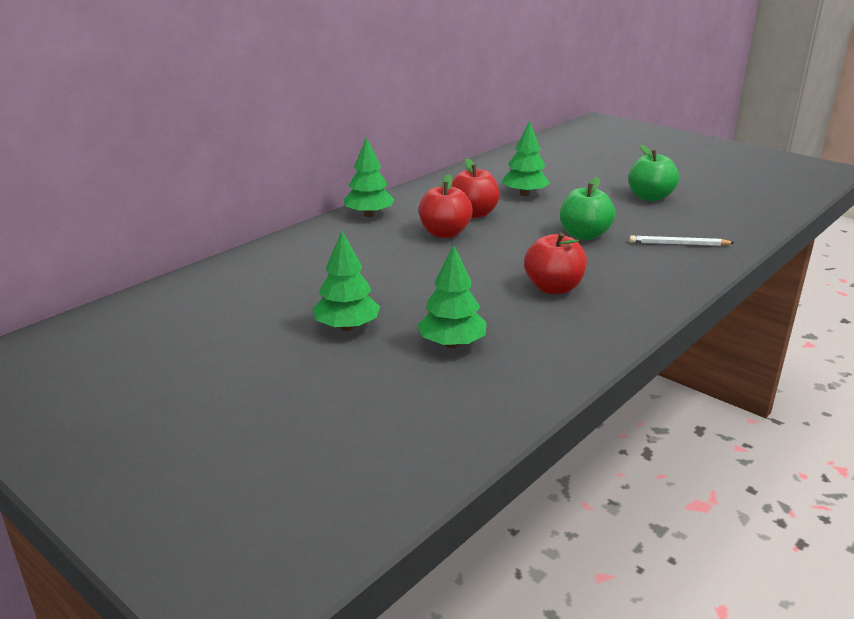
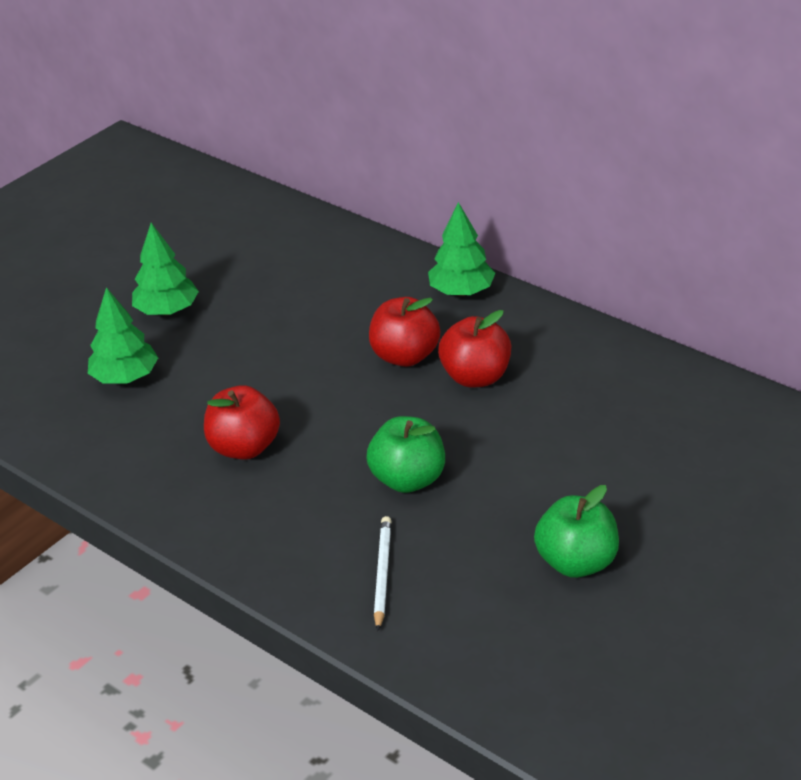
camera: 90 degrees right, 10 degrees up
green tree [502,120,550,196] -> none

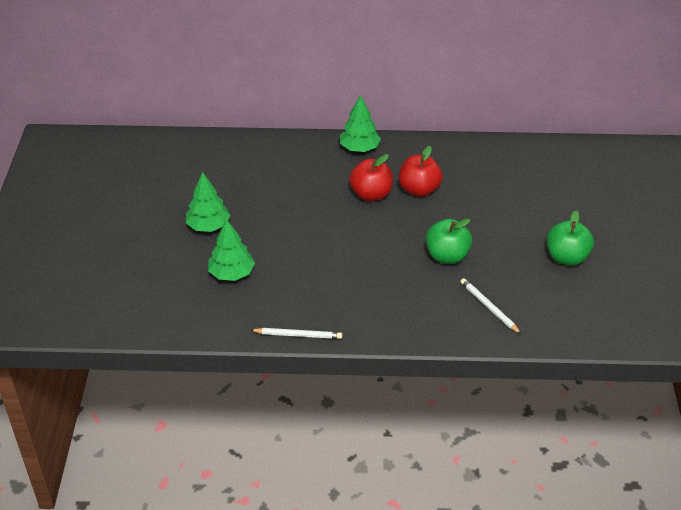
camera: 40 degrees left, 5 degrees up
red apple [204,385,280,460] -> none
none -> white pencil [250,328,342,339]

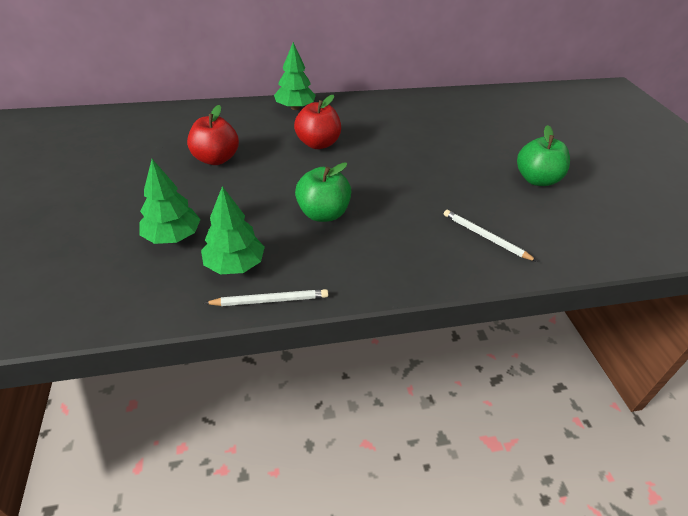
camera: 15 degrees left, 0 degrees up
green tree [186,172,231,232] -> green tree moved to [201,186,265,274]
red apple [399,146,443,197] -> red apple moved to [187,105,239,165]
green apple [425,219,472,264] -> green apple moved to [295,162,351,222]

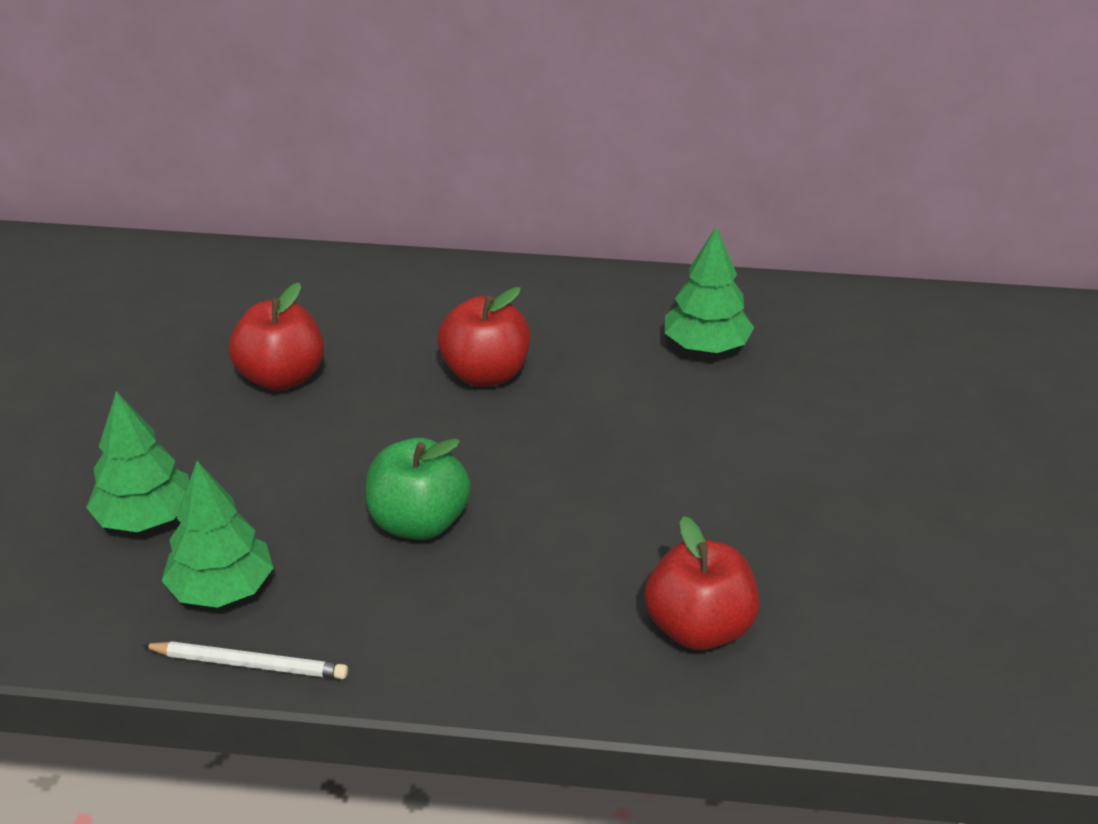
camera: 20 degrees right, 5 degrees down
green tree [274,42,316,110] -> green tree moved to [665,227,754,353]
white pencil [444,210,538,262] -> red apple [645,516,759,650]
green apple [517,125,570,186] -> none

